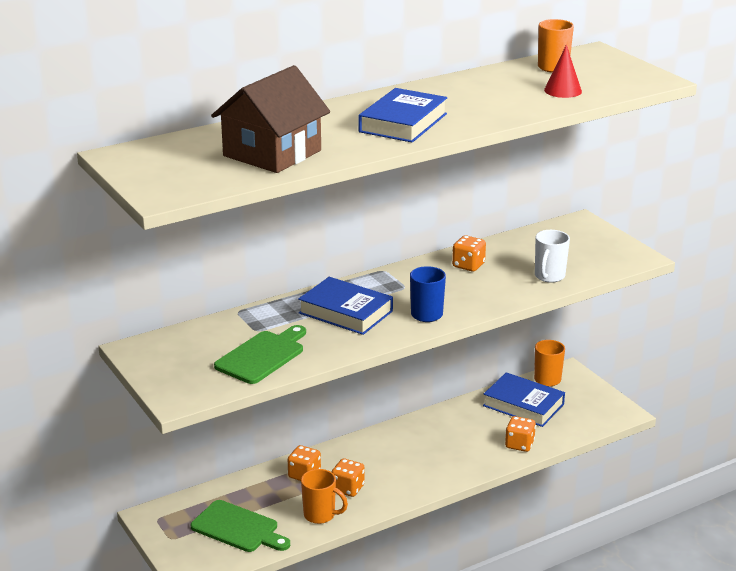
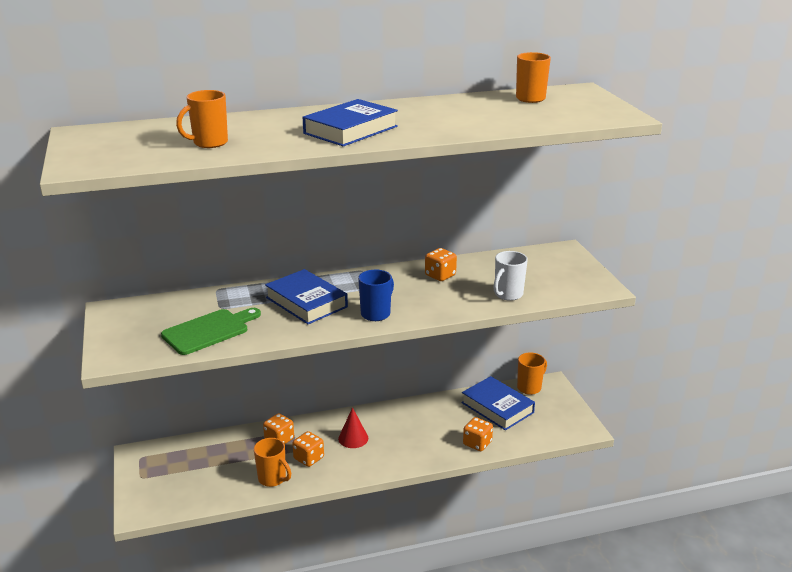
camera: 15 degrees right, 0 degrees up
green cutting board [191,500,290,552] -> none
brown house [211,65,330,173] -> orange mug [176,90,228,148]
red cone [544,44,582,98] -> red cone moved to [338,407,368,448]

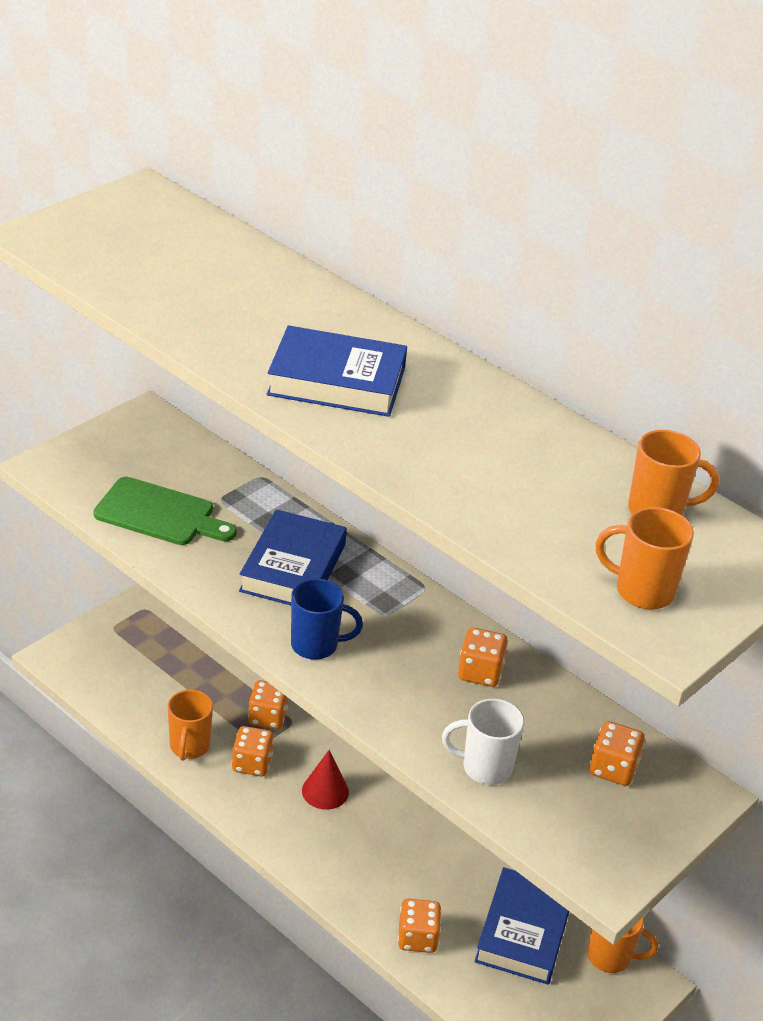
camera: 55 degrees right, 10 degrees up
orange mug [176,90,228,148] -> orange mug moved to [595,507,694,610]
none -> orange dice [589,721,645,786]

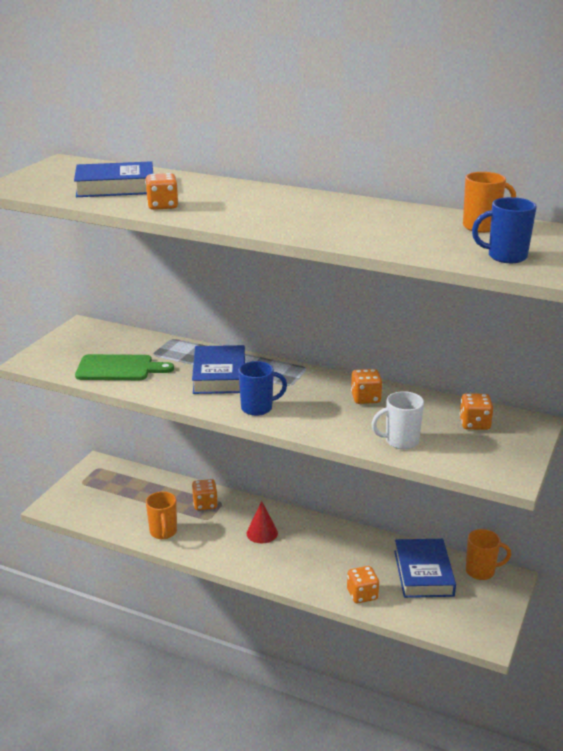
camera: 15 degrees left, 10 degrees down
orange dice [232,726,274,776] -> orange dice moved to [145,173,178,210]
blue book [267,325,407,417] -> blue book moved to [74,161,153,197]
orange mug [595,507,694,610] -> blue mug [472,197,537,263]

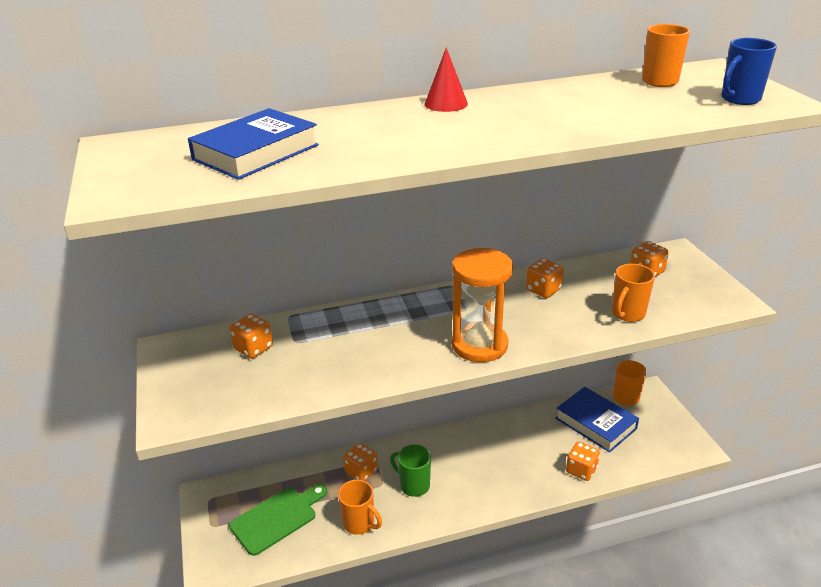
camera: 40 degrees left, 5 degrees up
green cutting board [75,354,174,380] -> green cutting board moved to [229,484,327,556]
orange dice [145,173,178,210] -> orange dice moved to [230,314,273,358]
blue book [192,345,245,394] -> none
blue mug [238,361,287,416] -> orange hourglass [451,248,513,362]
red cone [246,501,278,543] -> red cone moved to [425,47,468,112]
white mug [371,391,424,449] -> orange mug [612,264,655,322]
none -> green mug [390,444,431,497]

